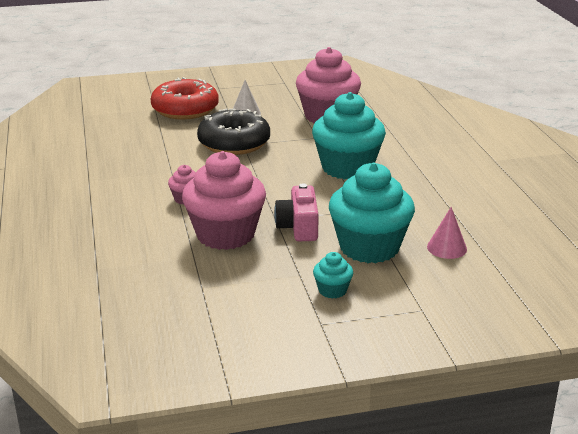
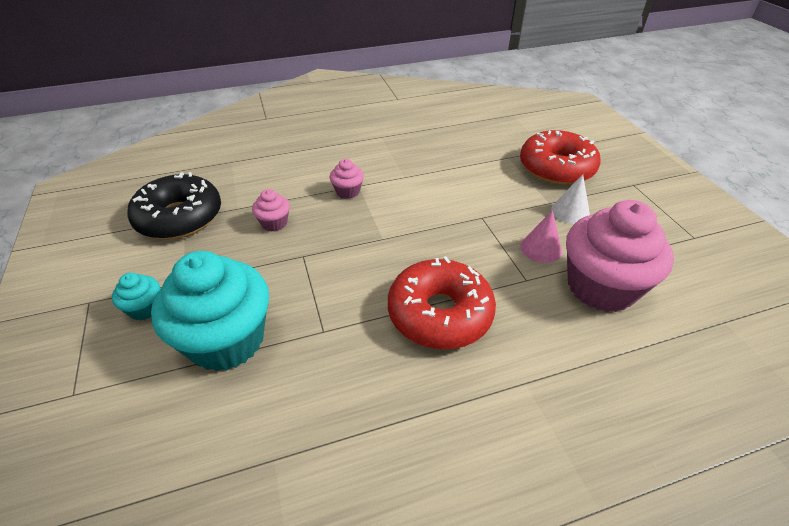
camera: 85 degrees right, 15 degrees up
pink cupcake [182,151,266,250] -> pink cupcake [252,189,290,232], size x0.44
black donut [197,109,270,155] -> black donut moved to [127,172,221,240]
pink camera [274,183,319,241] -> none
turquoise cupcake [312,92,386,180] -> red donut [388,256,496,349]
pink cone [427,207,467,259] -> pink cone moved to [520,210,562,263]

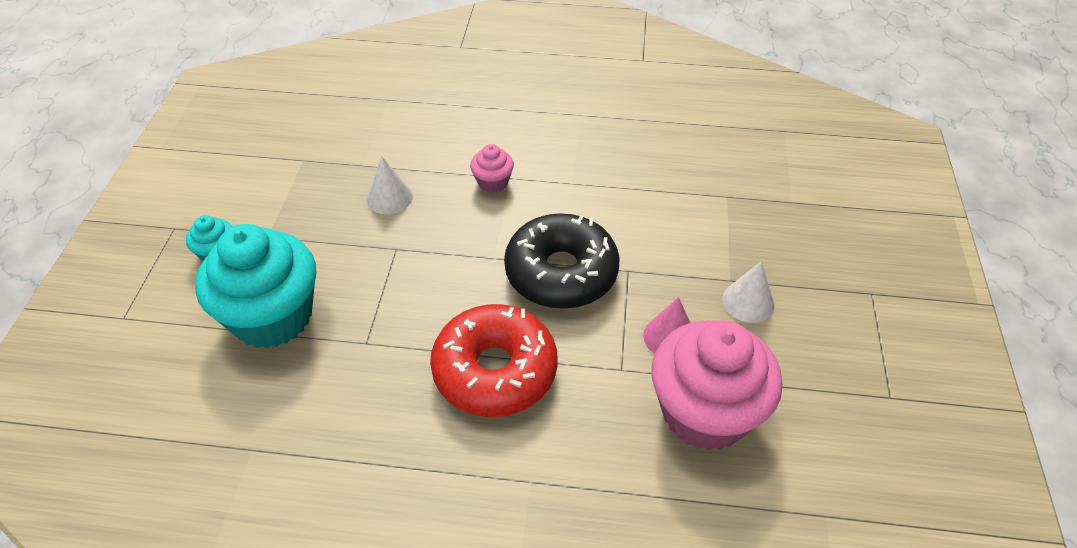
camera: 25 degrees right, 5 degrees up
black donut [127,172,221,240] -> black donut moved to [504,213,619,309]
pink cupcake [252,189,290,232] -> white cone [366,156,413,214]
red donut [520,130,601,185] -> none

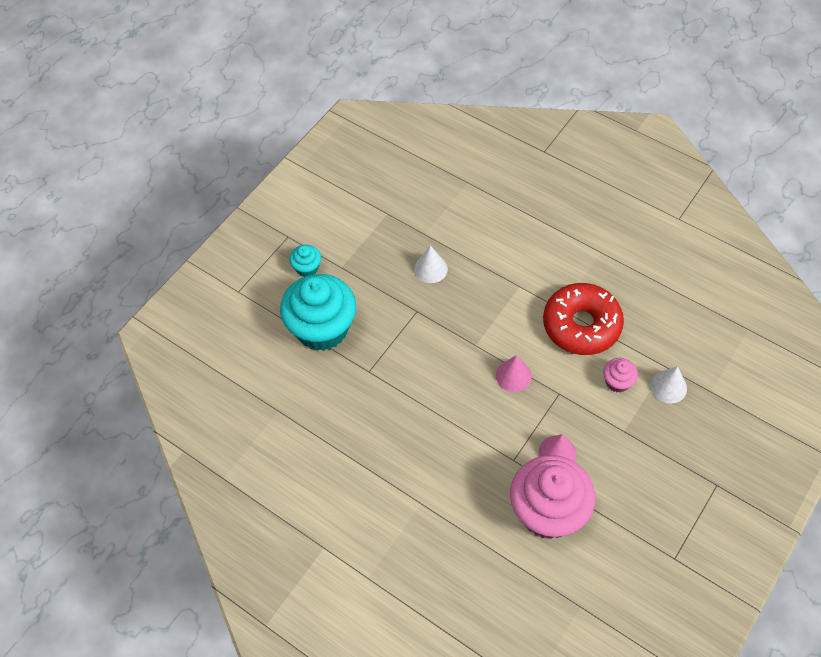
camera: 30 degrees right, 10 degrees up
red donut [430,304,558,417] -> red donut moved to [543,283,624,355]
pink cupcake [470,144,514,193] -> pink cupcake moved to [603,358,638,393]
black donut [504,213,619,309] -> pink cone [496,355,532,392]
white cone [722,261,775,323] -> white cone moved to [650,366,687,403]

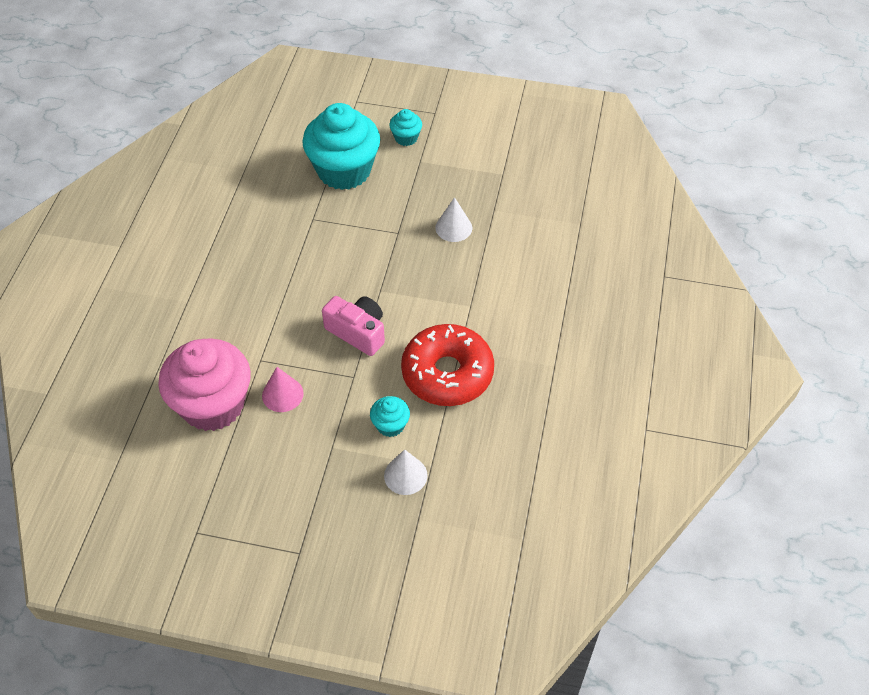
camera: 65 degrees right, 5 degrees down
pink cone [496,355,532,392] -> pink camera [322,296,385,356]
pink cupcake [603,358,638,393] -> turquoise cupcake [370,396,410,437]

